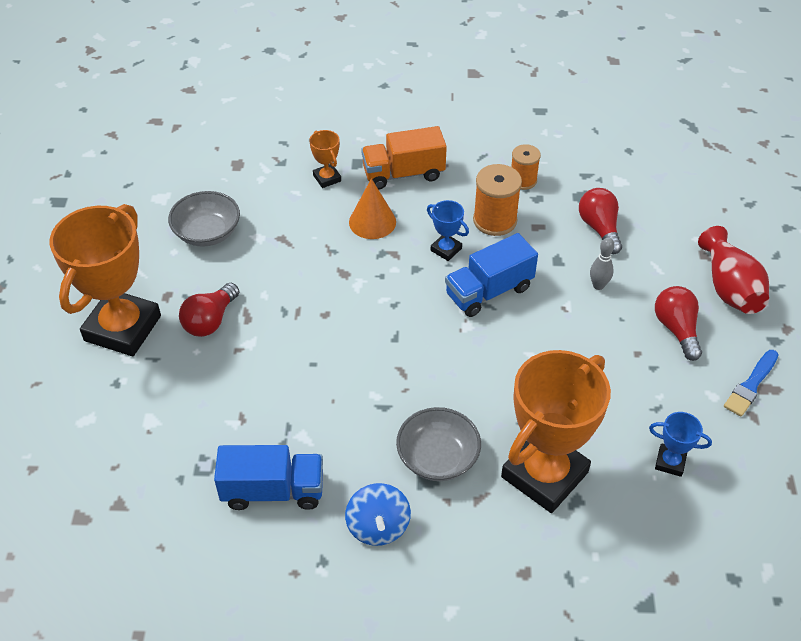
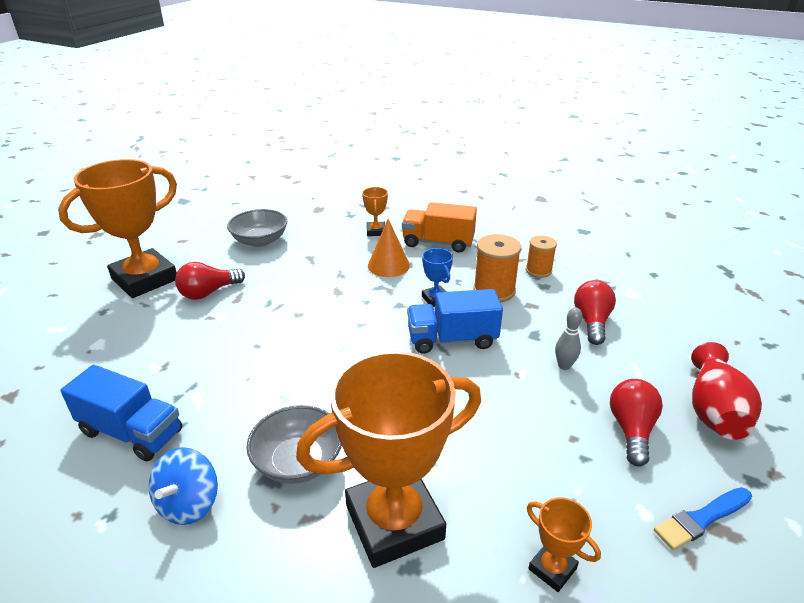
camera: 25 degrees right, 15 degrees down
blue trophy [649,412,712,477] -> orange trophy [527,498,601,592]

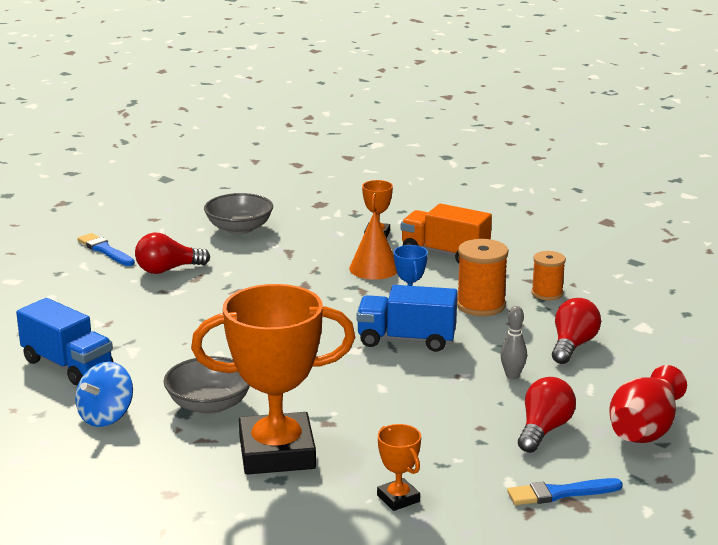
camera: 15 degrees right, 10 degrees down
orange trophy [58,159,177,298] -> blue brush [77,233,135,266]

